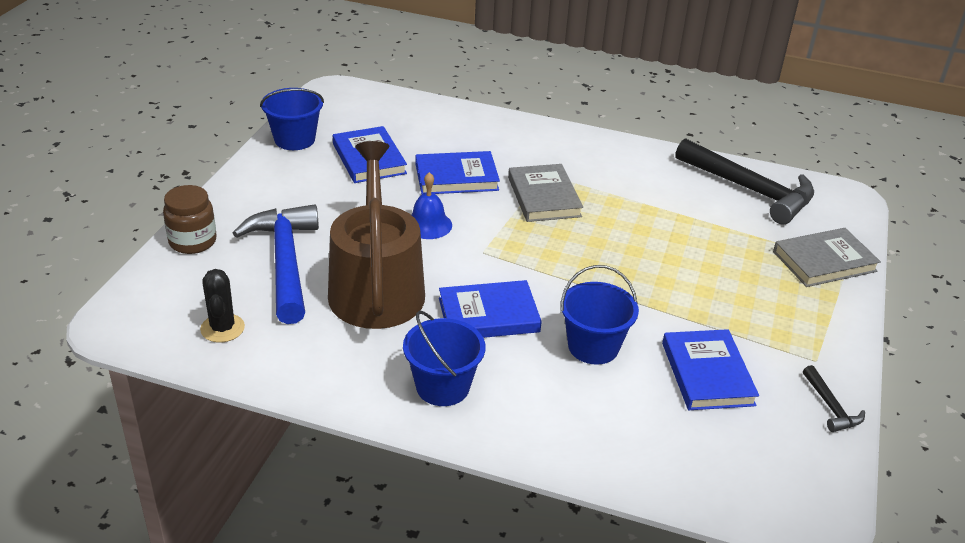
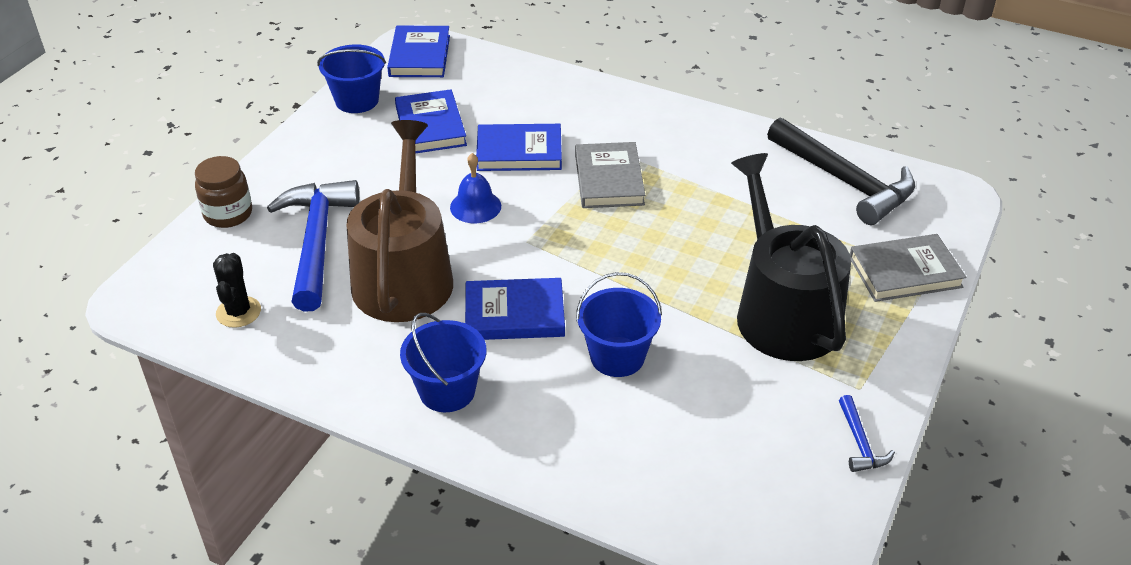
camera: 10 degrees right, 5 degrees up
blue book [662,329,759,410] -> blue book moved to [387,26,450,77]
black hammer [803,365,865,432] -> blue hammer [839,395,895,472]
none -> black watering can [731,153,851,361]

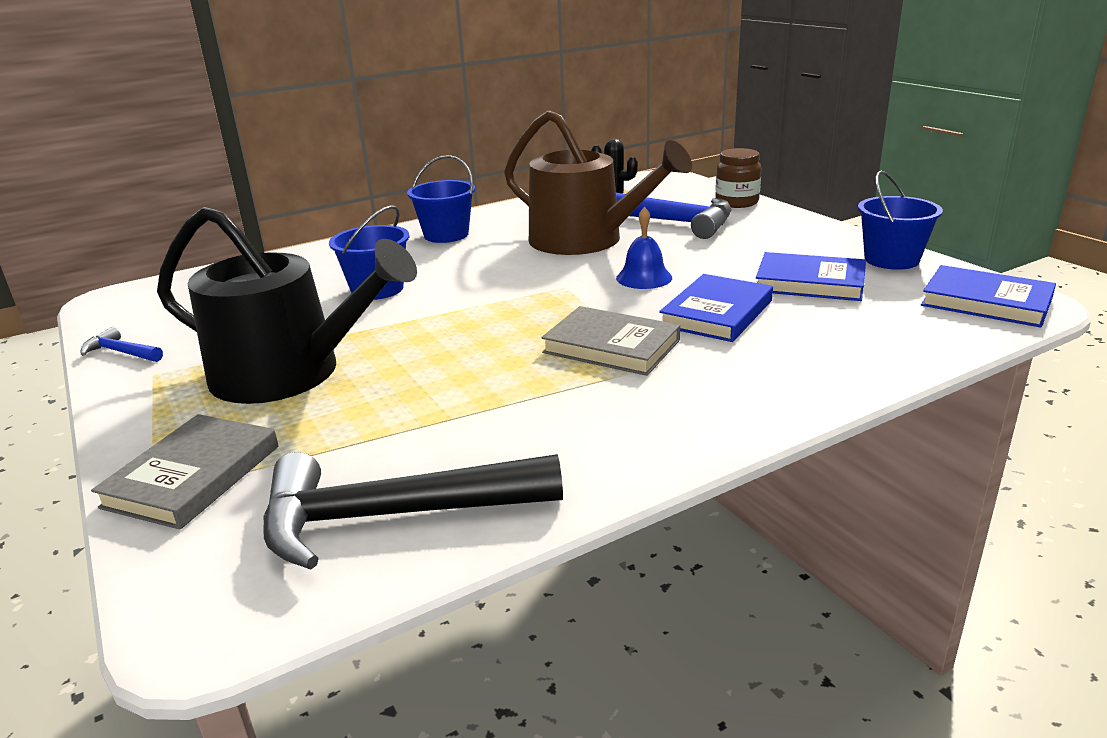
camera: 125 degrees right, 15 degrees down
blue book [465,278,565,340] -> none

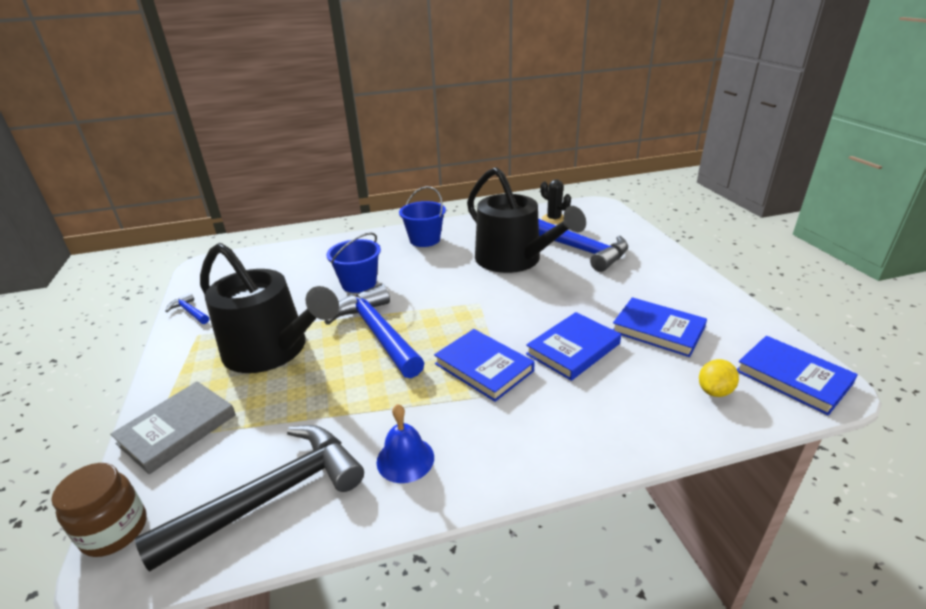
camera: 15 degrees right, 5 degrees up
black hammer [263,452,563,570] -> black hammer turned 135 degrees clockwise [135,425,364,572]
brown watering can [504,110,692,255] -> black watering can [467,167,586,273]
grey book [541,306,680,376] -> blue book [434,329,535,402]
blue bell [616,207,672,289] -> blue bell moved to [376,404,434,483]
brown jar [715,148,761,208] -> brown jar moved to [51,463,147,557]
blue bucket [858,171,943,270] -> none
none -> blue hammer [324,284,424,378]
none -> yellow lemon [699,359,739,397]

